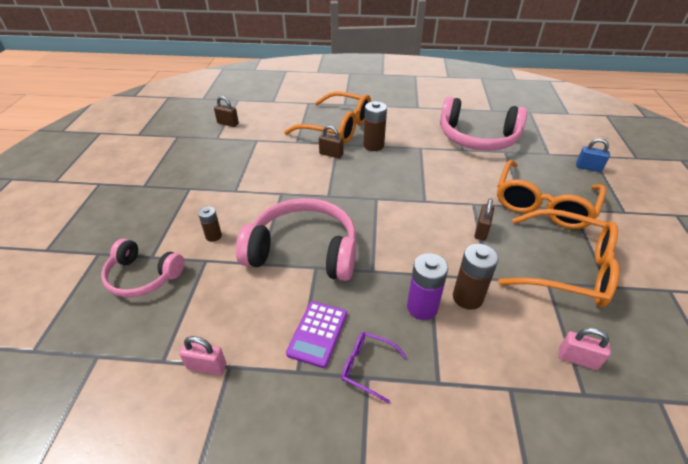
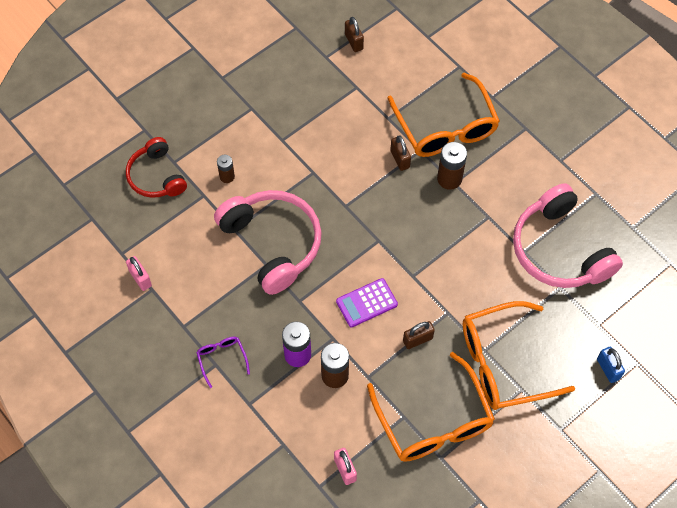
camera: 45 degrees right, 20 degrees up
pink headphones [101,238,184,297] -> red headphones [126,137,187,198]
purple calculator [286,301,347,368] -> purple calculator moved to [336,278,398,327]

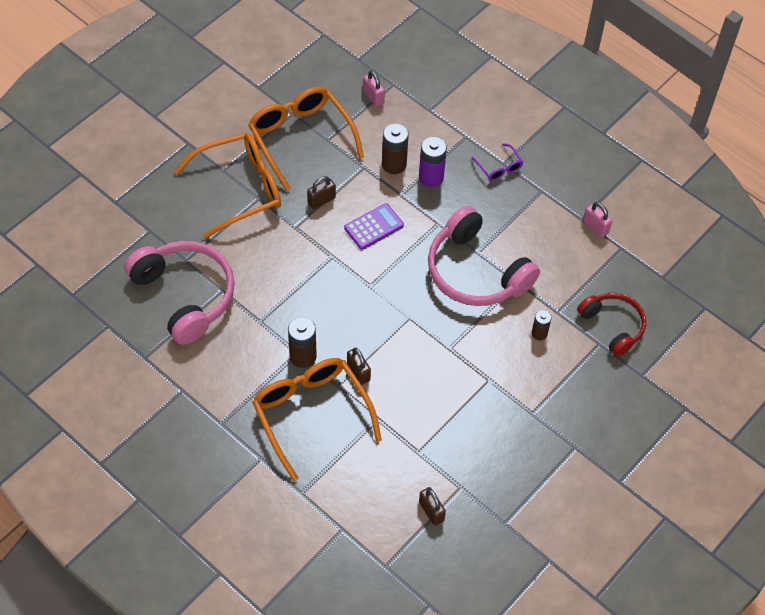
camera: 170 degrees right, 5 degrees down
blue padlock [597,347,625,383] -> none

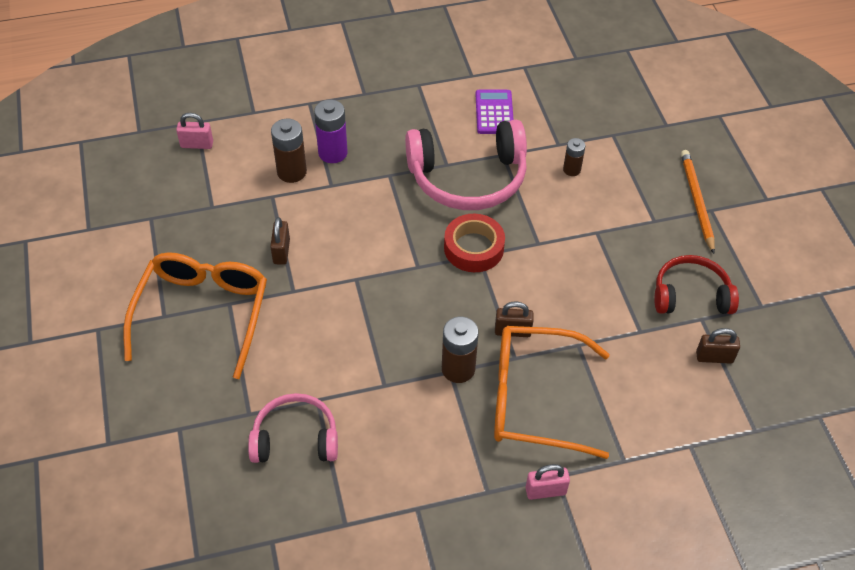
camera: 55 degrees left, 5 degrees down
pink headphones [124,241,235,345] -> pink headphones [248,393,338,463], size x0.61
orange glasses [248,87,364,191] -> none
purple calculator [344,203,404,250] -> purple calculator moved to [475,90,514,134]
purple glasses [471,143,523,181] -> none
red headphones [577,292,646,357] -> red headphones moved to [654,255,739,314]
pink padlock [583,202,612,237] -> pink padlock moved to [526,464,570,500]
none -> red tape [444,214,505,272]
none -> orange pencil [681,150,715,254]

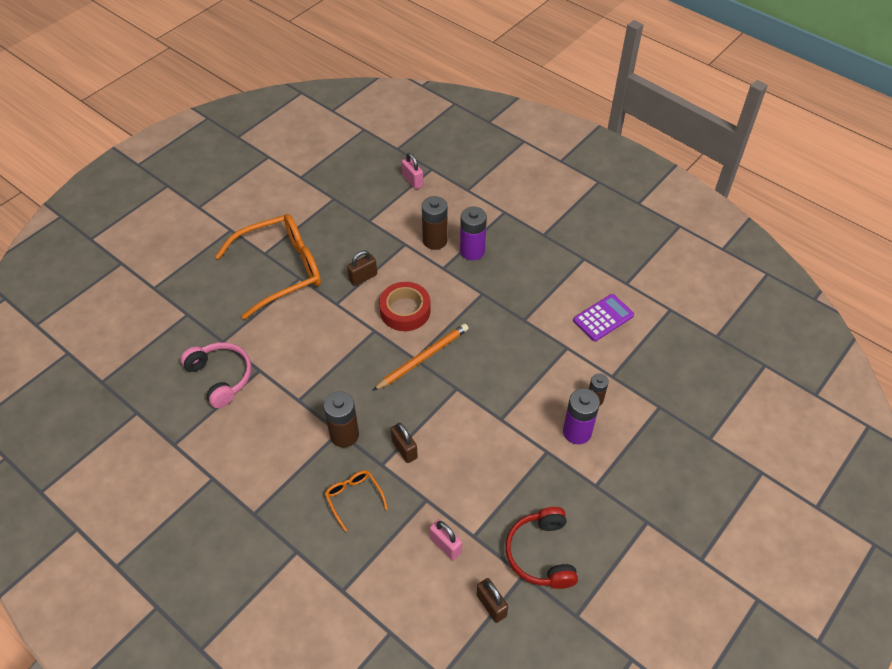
camera: 55 degrees right, 0 degrees up
pink headphones [405,120,527,210] -> none
red tape [444,214,505,272] -> red tape moved to [379,282,431,331]
orange glasses [494,326,610,459] -> orange glasses [325,470,388,532], size x0.44
pink padlock [526,464,570,500] -> pink padlock moved to [430,519,462,560]
red headphones [654,255,739,314] -> red headphones turned 150 degrees counterclockwise [505,507,578,589]
orange pencil [681,150,715,254] -> orange pencil moved to [373,324,469,391]
none -> purple battery [563,388,600,444]

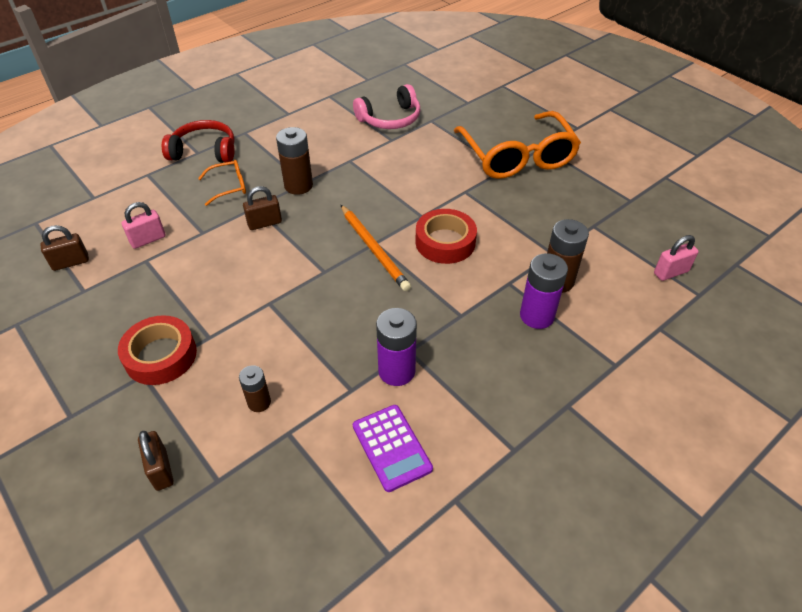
camera: 100 degrees right, 5 degrees down
brown padlock [347,250,377,286] -> brown padlock moved to [138,431,174,491]
red headphones [505,507,578,589] -> red headphones moved to [162,120,235,163]
purple battery [563,388,600,444] -> purple battery moved to [376,308,417,386]
none -> red tape [118,315,197,385]

